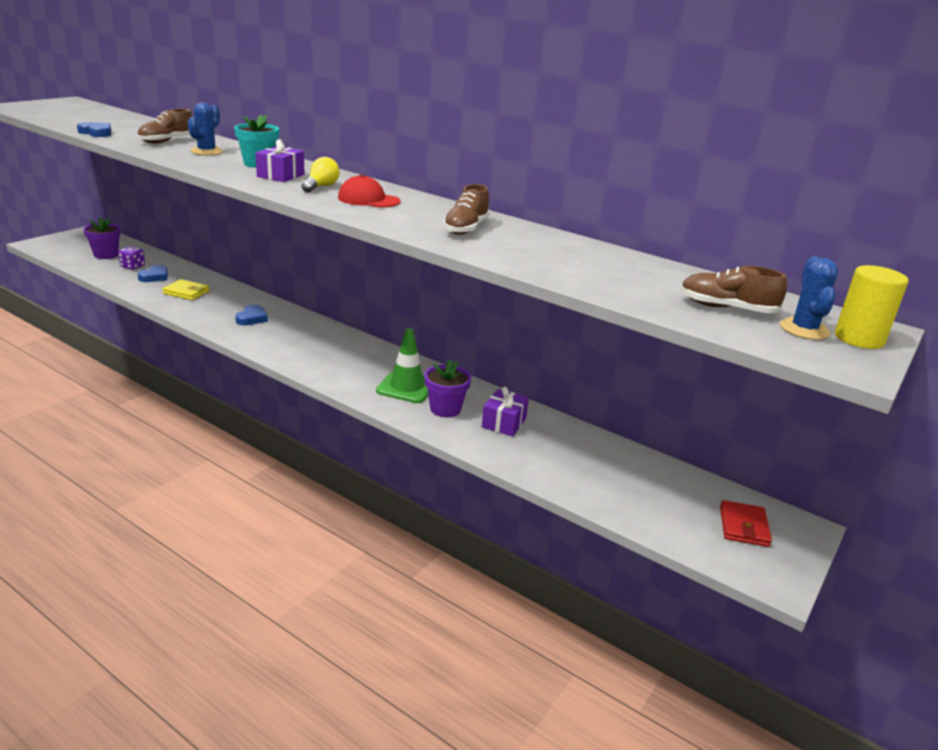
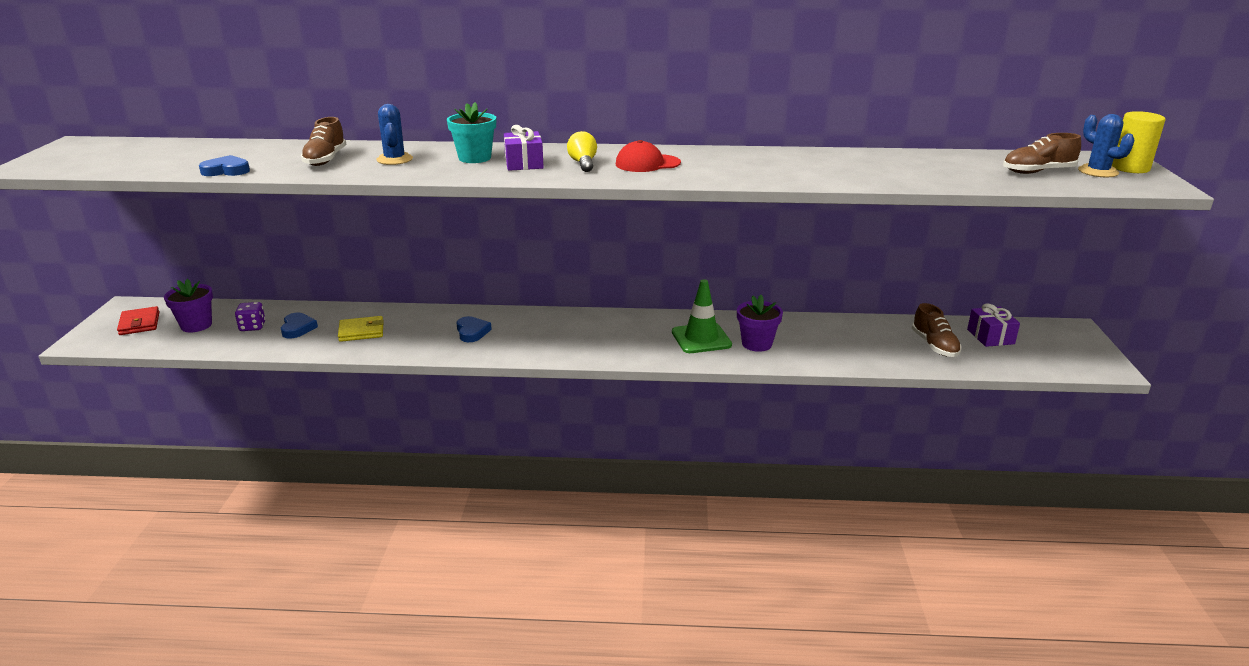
camera: 30 degrees left, 0 degrees up
brown shoe [443,184,490,235] -> brown shoe moved to [912,303,961,357]
purple gift [482,387,529,437] -> purple gift moved to [967,303,1020,347]
red wallet [720,500,772,547] -> red wallet moved to [117,306,160,335]

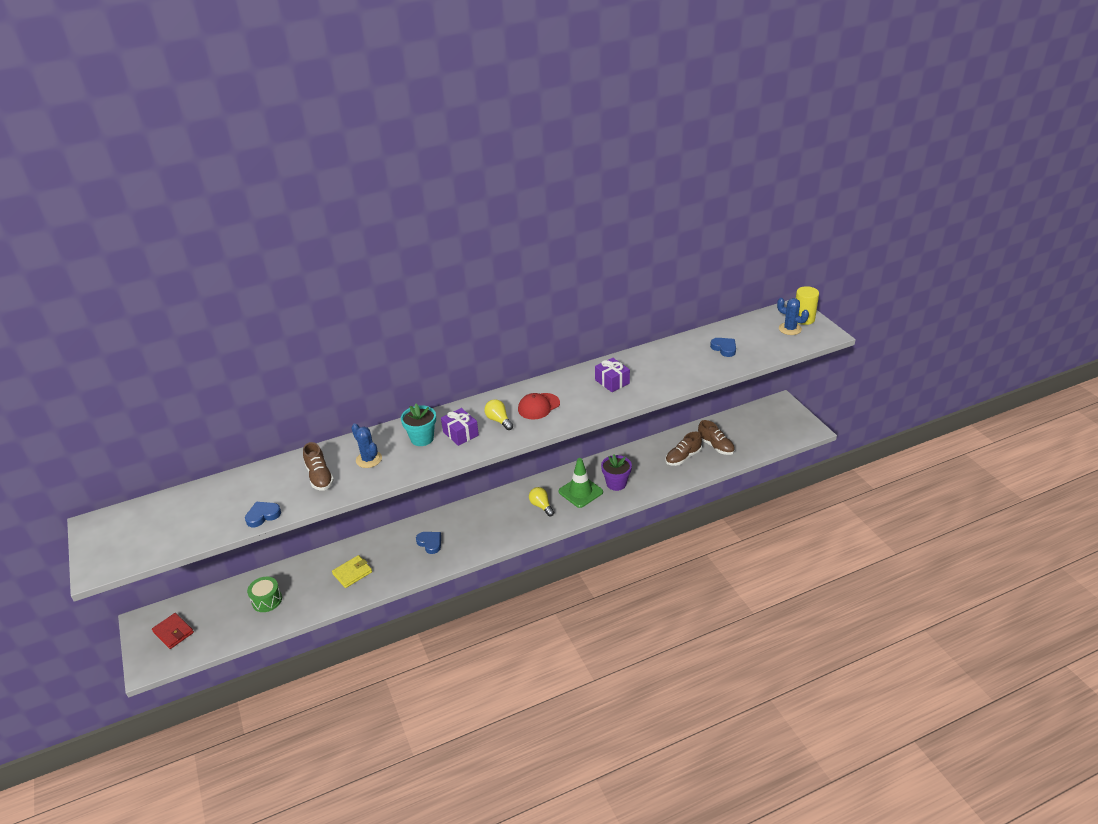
camera: 25 degrees left, 10 degrees up
purple flower pot [164,279,213,332] -> none
purple dice [235,302,266,331] -> green drum [247,577,282,612]
blue heart [281,313,318,338] -> blue heart moved to [710,338,736,357]
purple gift [967,303,1020,347] -> purple gift moved to [595,358,630,392]
brown shoe [1003,133,1081,174] -> brown shoe moved to [665,432,702,466]
none -> yellow light bulb [529,487,554,516]

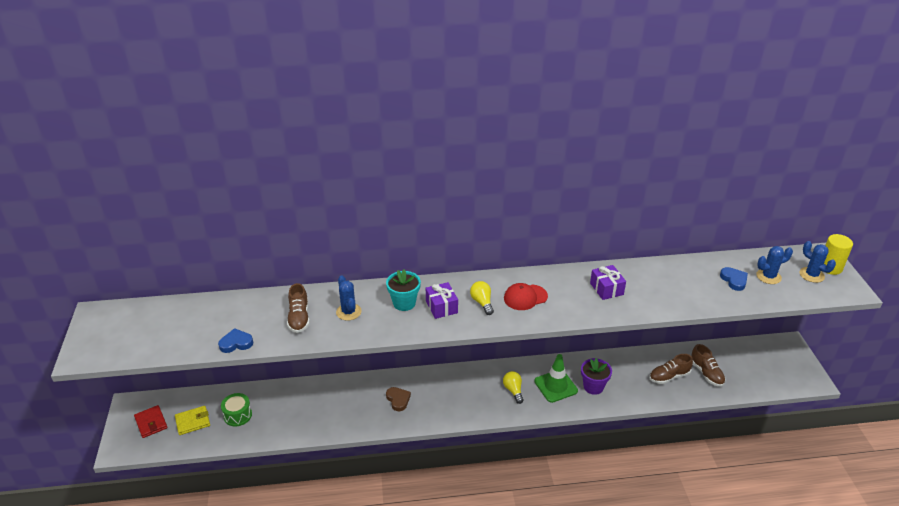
camera: 15 degrees right, 0 degrees up
yellow wallet [332,555,372,588] -> yellow wallet moved to [175,406,210,435]
blue heart [416,532,441,554] -> brown heart [386,387,411,411]
none -> blue cactus [756,246,793,284]

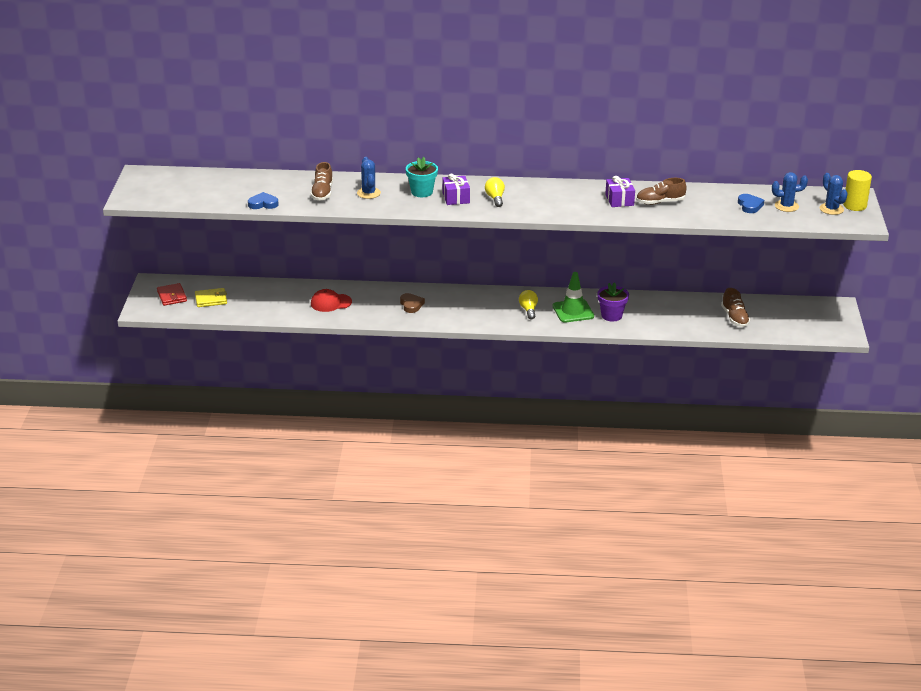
camera: 10 degrees right, 5 degrees down
green drum [221,393,252,426] -> none
red cap [504,283,548,310] -> red cap moved to [311,289,352,312]
brown shoe [649,354,693,384] -> brown shoe moved to [636,178,687,205]

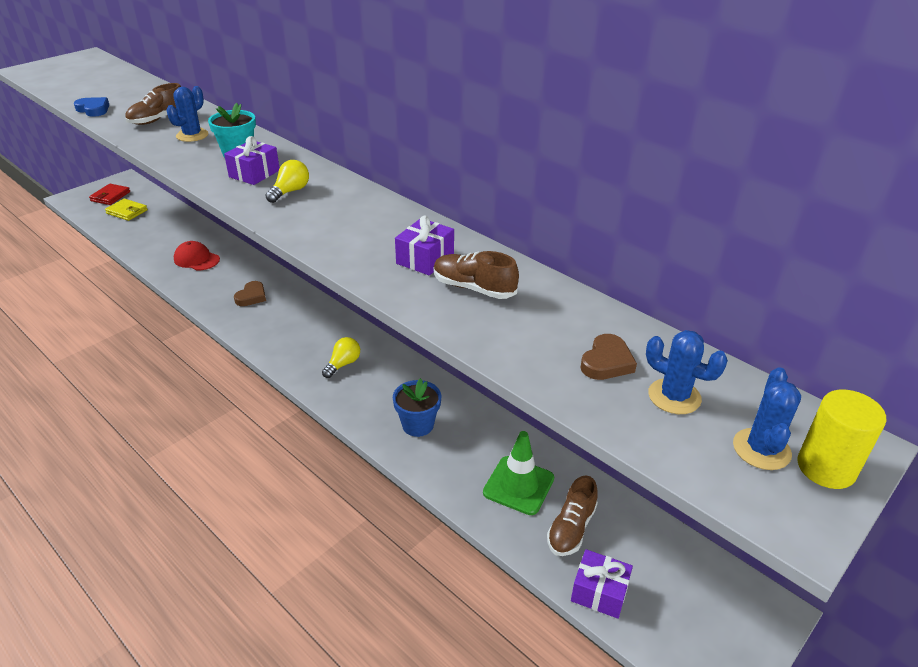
camera: 40 degrees right, 5 degrees up
green traffic cone [553,272,594,322] -> green traffic cone moved to [483,431,554,515]
purple flower pot [597,282,629,321] -> blue flower pot [393,378,441,437]
blue heart [738,194,764,213] -> brown heart [580,334,637,380]
none -> purple gift [571,549,633,619]

